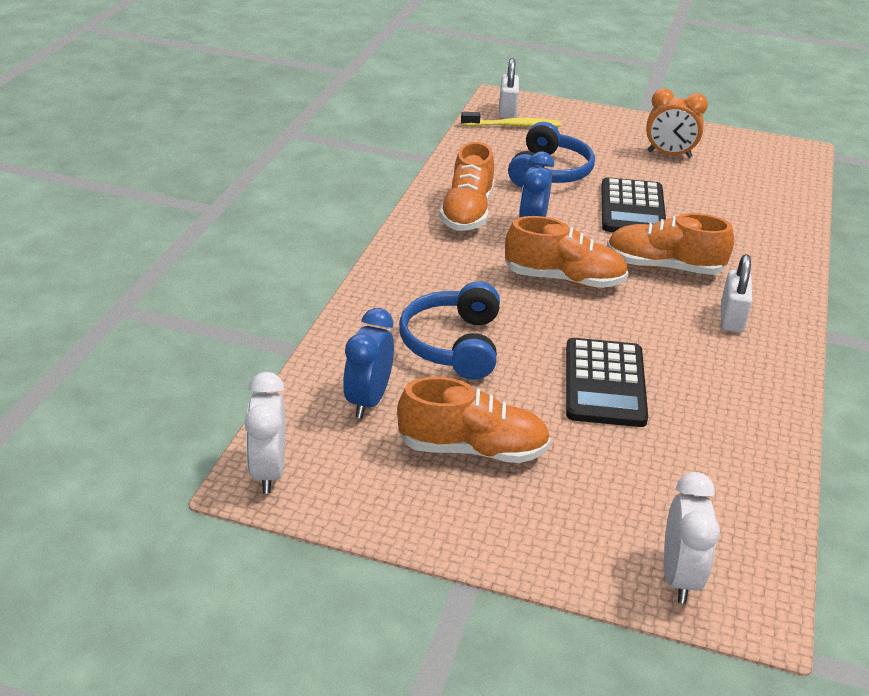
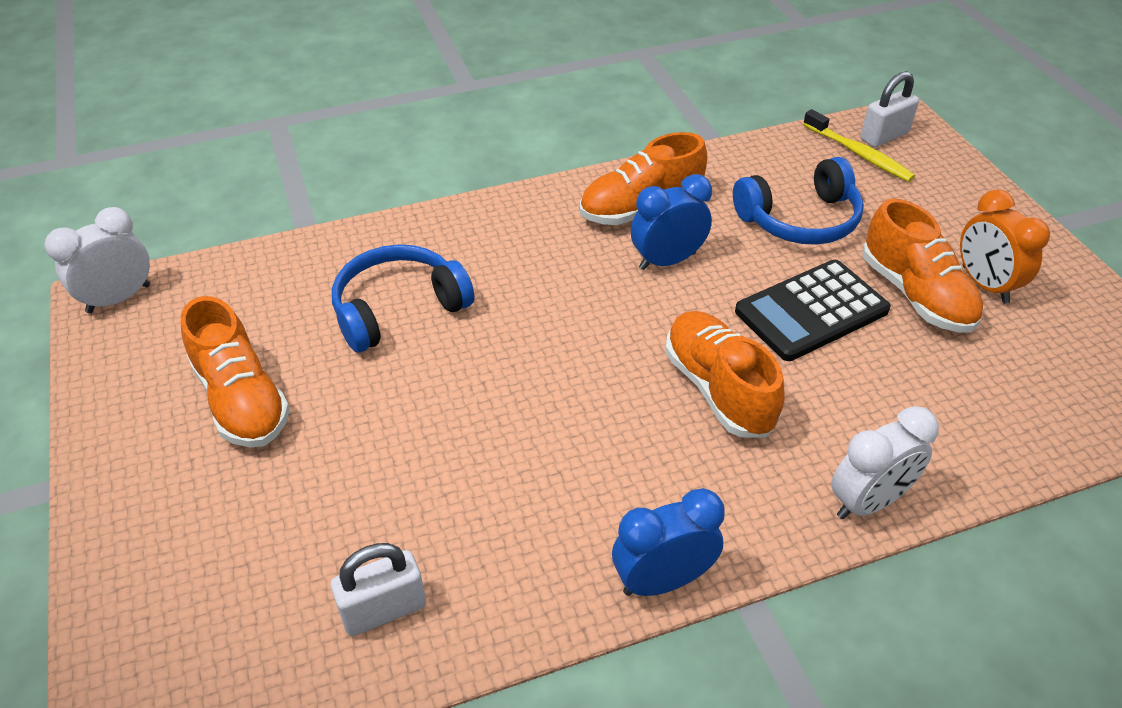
camera: 55 degrees right, 10 degrees up
blue clock [343,308,394,418] -> blue clock moved to [612,488,725,596]
orange shoe [505,216,628,288] -> orange shoe moved to [862,199,984,333]
black calculator [566,338,648,427] -> none
white clock [664,472,720,603] -> white clock moved to [831,406,939,519]
white padlock [721,254,752,333] -> white padlock moved to [331,543,426,636]

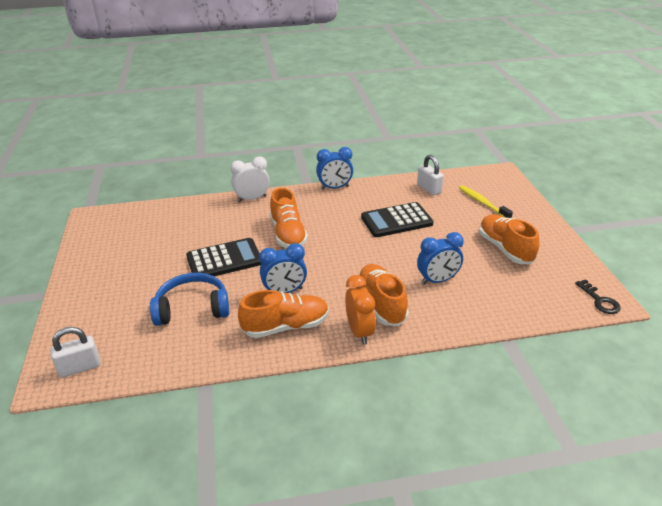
camera: 170 degrees left, 10 degrees down
white clock [44,207,150,313] -> black key [575,279,621,314]
white padlock [331,543,426,636] -> white padlock turned 75 degrees clockwise [417,154,444,195]
blue headphones [332,244,475,352] -> blue clock [417,232,464,285]
yellow toothbrush [803,109,915,182] -> yellow toothbrush moved to [459,185,513,218]
orange shoe [862,199,984,333] -> orange shoe moved to [359,264,409,326]
orange clock [960,189,1050,304] -> orange clock moved to [345,275,376,345]
none -> black calculator [361,202,434,237]

